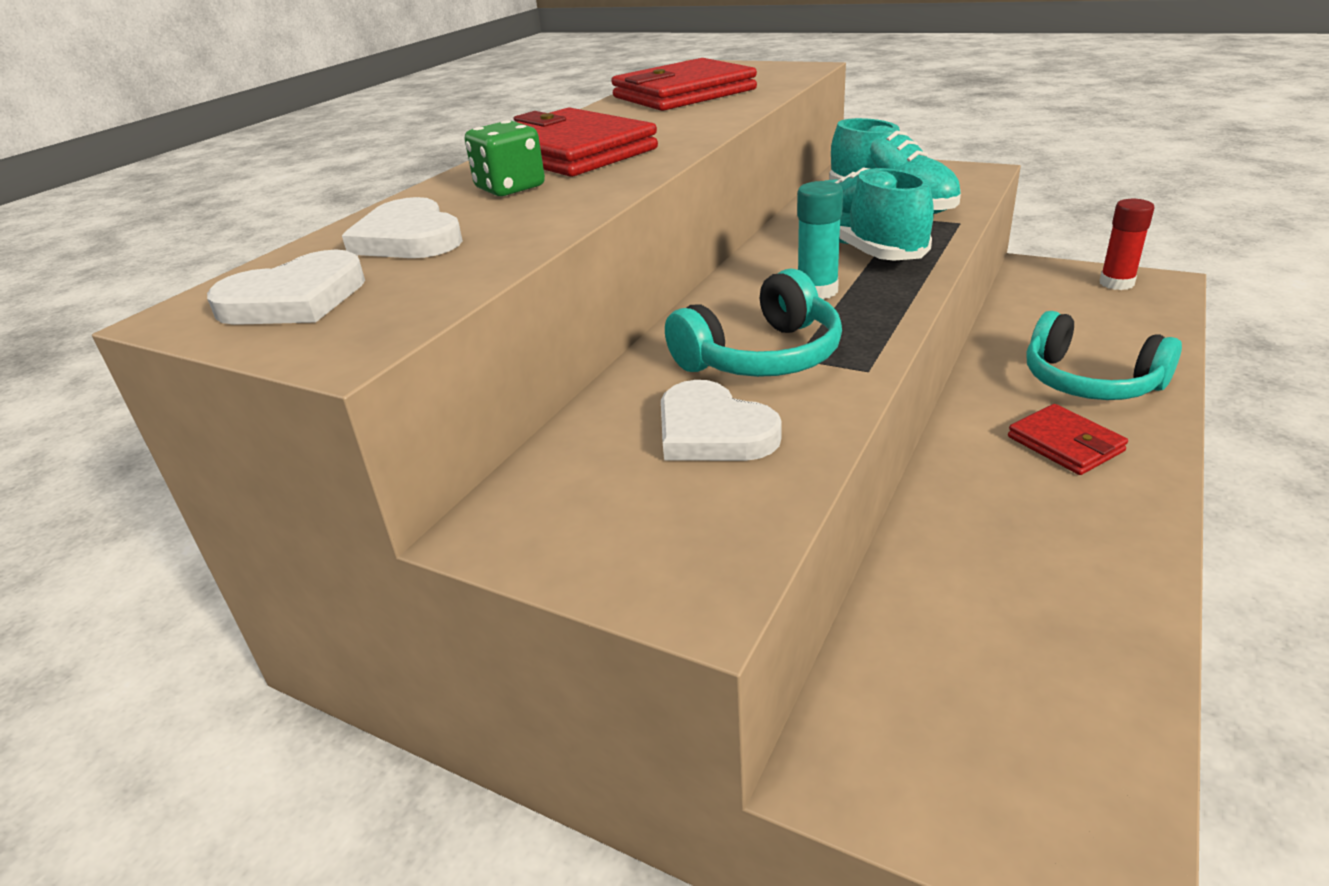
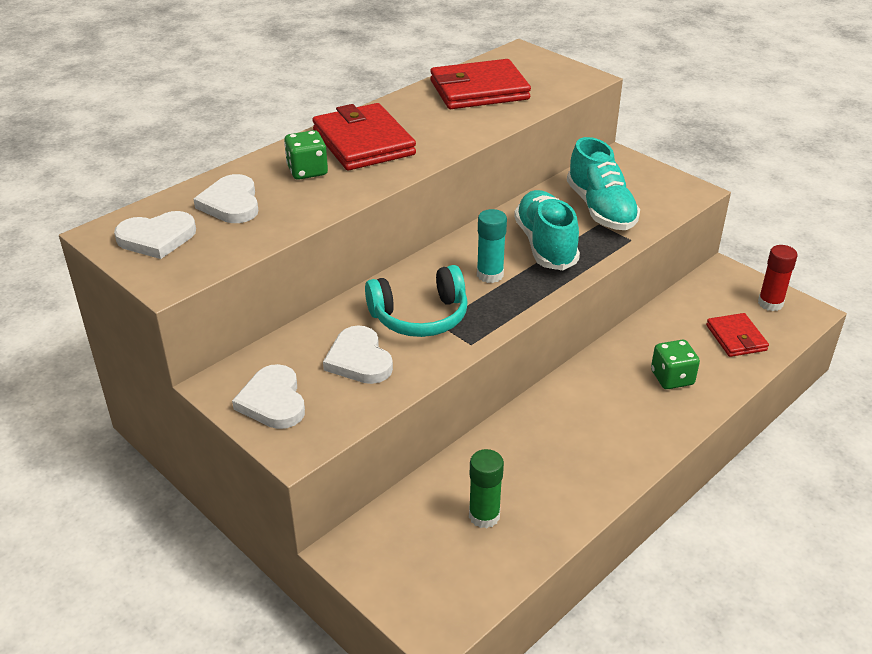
camera: 15 degrees right, 5 degrees up
red wallet [1008,404,1128,475] -> red wallet moved to [706,313,769,357]
turquoise headphones [1027,311,1182,400] -> green dice [651,340,700,389]
none -> white heart [232,364,305,429]
none -> green glue stick [469,449,504,528]

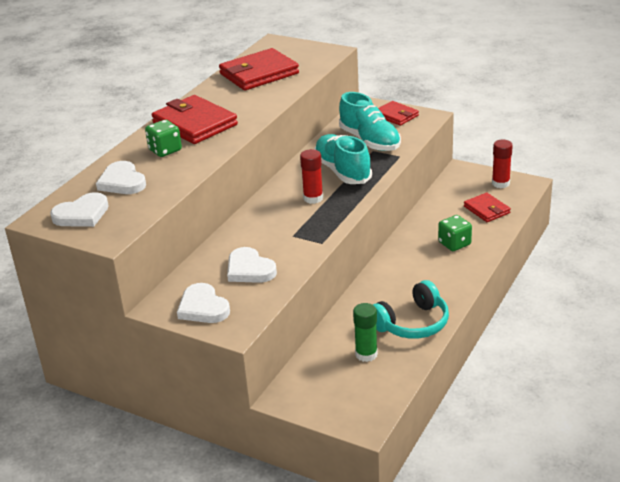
camera: 15 degrees left, 5 degrees down
turquoise headphones [365,265,468,337] -> turquoise headphones moved to [373,280,449,339]
turquoise glue stick [477,209,507,283] -> red glue stick [300,149,323,204]
none -> red wallet [378,101,419,126]

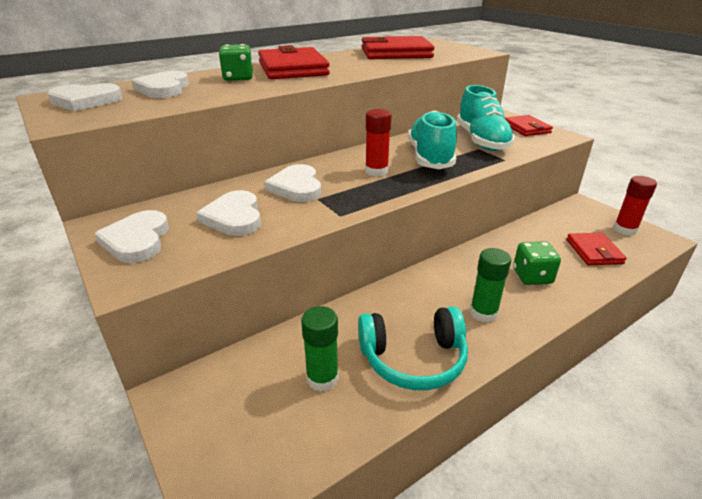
camera: 25 degrees right, 0 degrees up
none -> white heart [265,164,321,202]
none -> green glue stick [470,248,511,323]

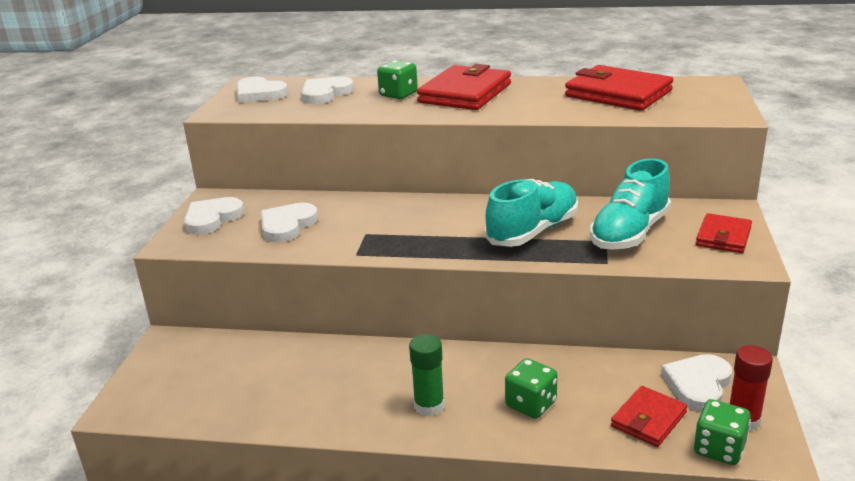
camera: 45 degrees right, 5 degrees down
white heart [265,164,321,202] -> white heart moved to [661,354,732,412]
green glue stick [301,306,339,392] -> none
turquoise headphones [358,306,468,390] -> none
red glue stick [365,109,392,177] -> none
none -> green dice [694,399,751,465]

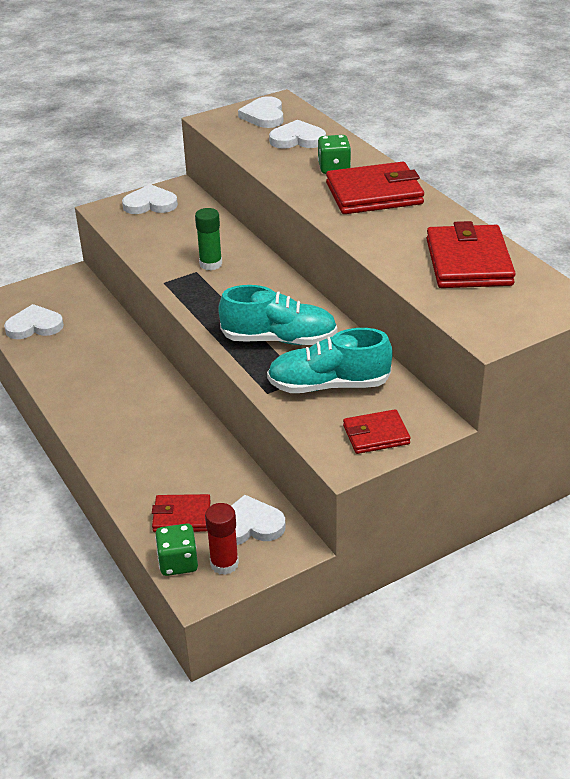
camera: 50 degrees right, 10 degrees up
white heart [261,203,318,242] -> white heart moved to [4,304,64,339]
green glue stick [409,334,444,416] -> green glue stick moved to [195,208,222,270]
green dice [505,358,558,419] -> none

